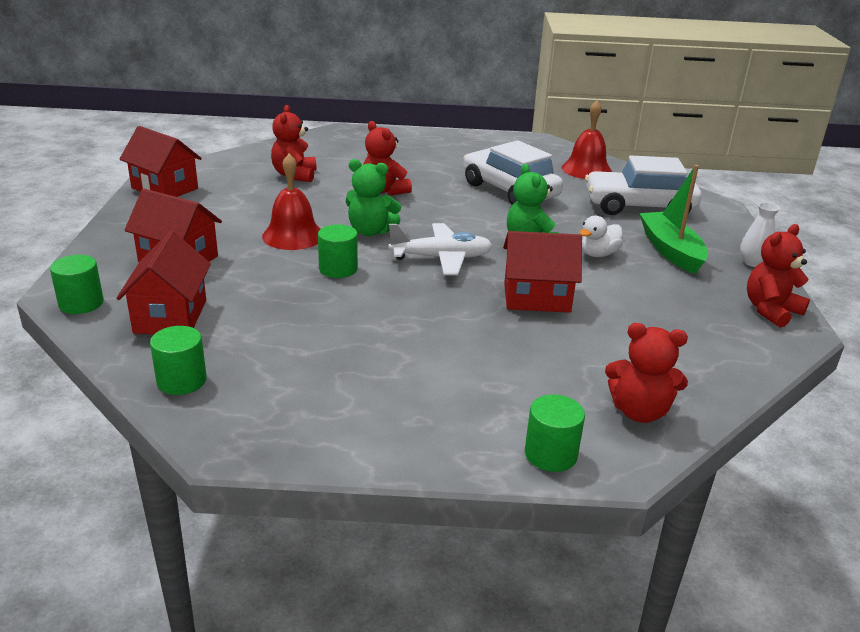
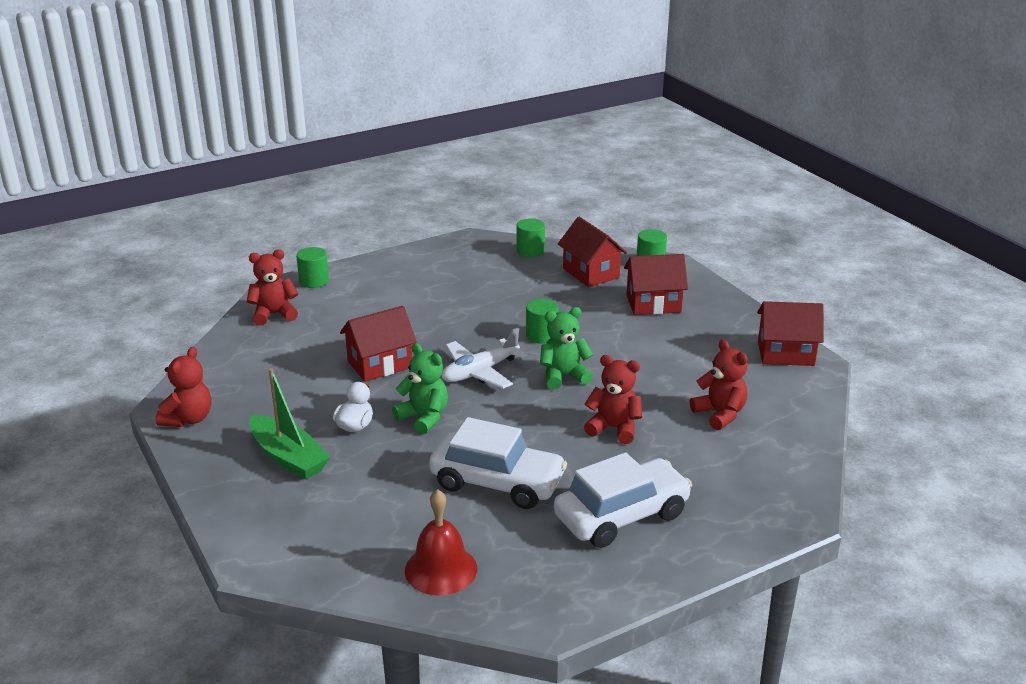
camera: 150 degrees right, 0 degrees up
red bell [262,154,320,250] -> none
white car [585,155,702,215] -> white car moved to [554,452,692,548]
white vase [740,202,780,267] -> none

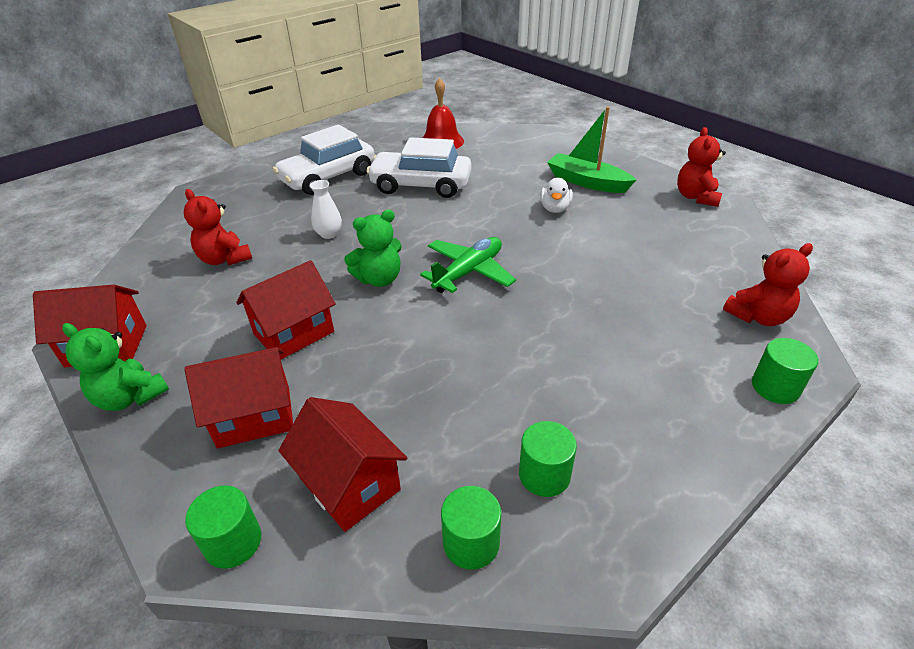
camera: 170 degrees right, 10 degrees up
red house [340,306,417,382] -> red house moved to [236,260,336,360]
green teddy bear [392,343,448,434] -> green teddy bear moved to [62,323,169,411]
white plane [442,328,527,389] -> green plane [420,237,516,293]
green cylinder [526,299,559,344] -> green cylinder moved to [519,421,577,497]
red teddy bear [584,355,642,444] -> white vase [310,180,342,239]

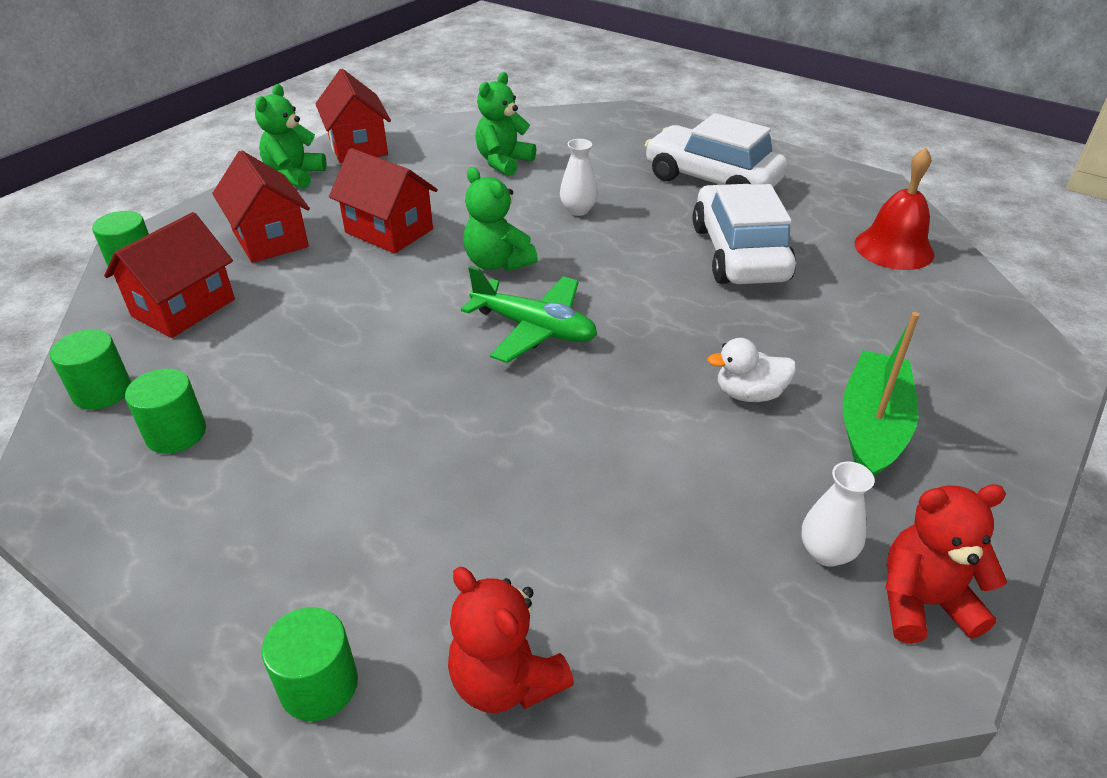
camera: 75 degrees right, 0 degrees up
red teddy bear [184,189,252,266] -> green teddy bear [475,72,536,176]
none -> white vase [802,462,875,567]

